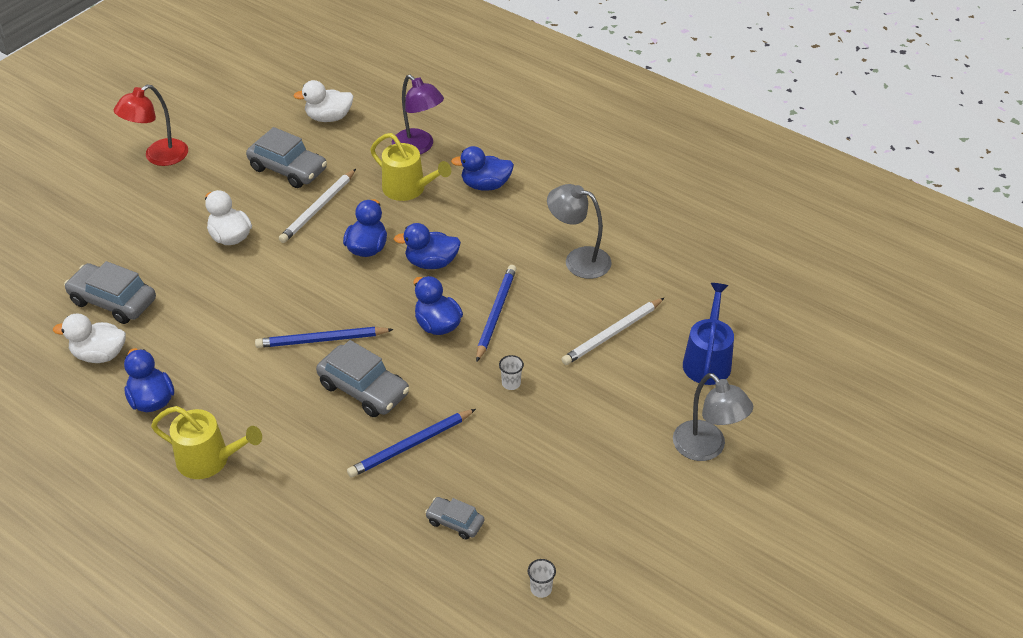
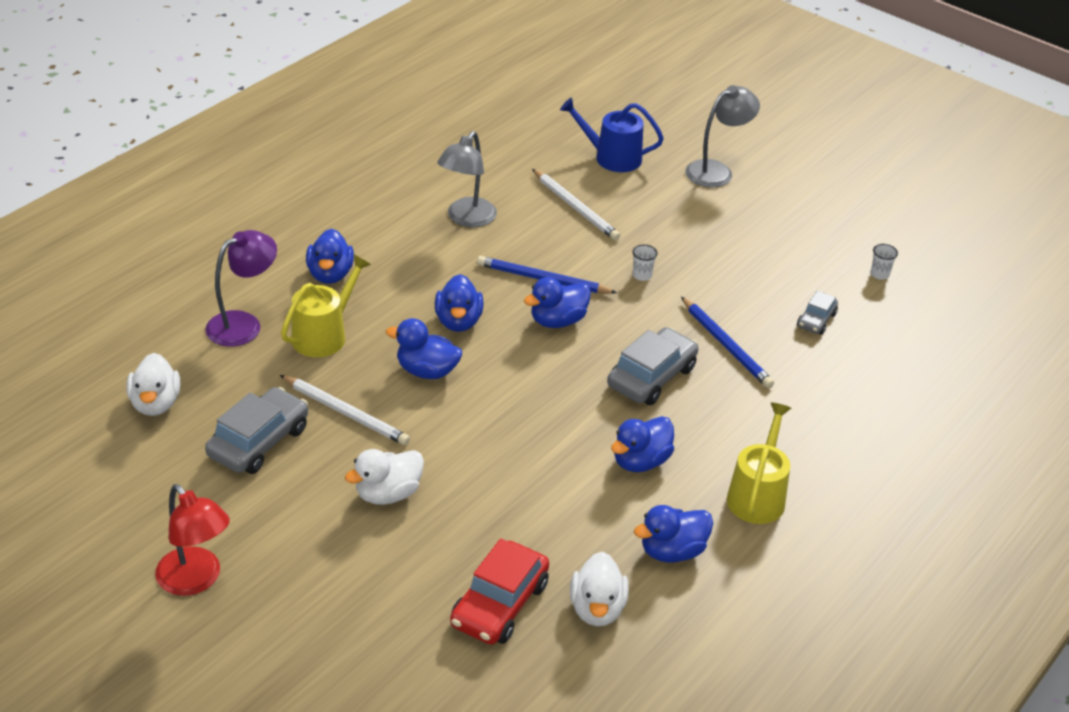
camera: 90 degrees left, 5 degrees down
grey car [64,261,156,324] -> red car [450,539,549,645]
blue pencil [255,327,394,348] -> none
none -> blue duck [611,416,674,472]

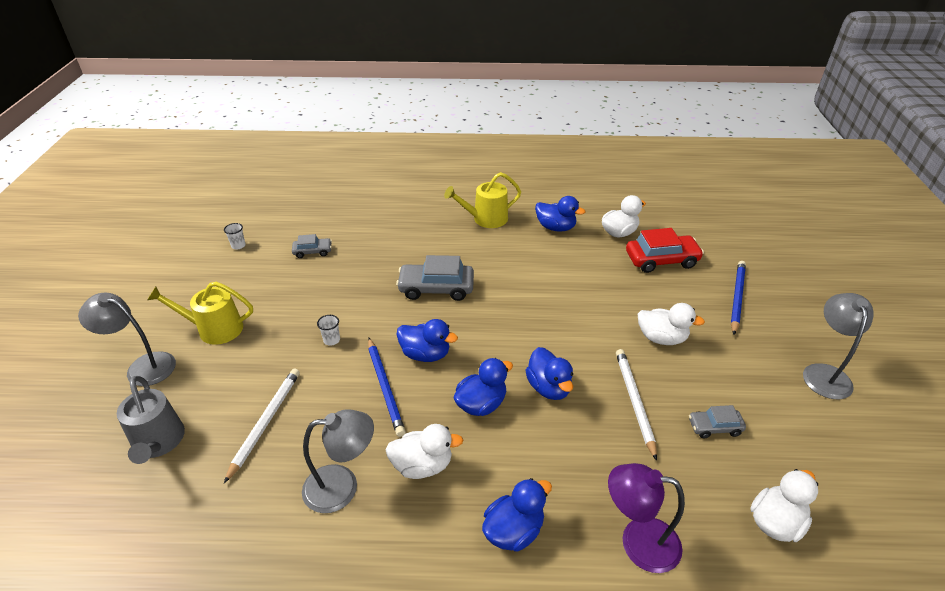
camera: 125 degrees left, 0 degrees up
red lamp [155,484,230,596] -> grey lamp [803,293,874,399]
grey car [205,387,308,474] -> grey car [689,405,746,438], size x0.55
yellow watering can [281,255,371,357] -> yellow watering can moved to [147,282,253,345]
blue watering can [560,98,664,172] -> grey watering can [117,376,185,464]
blue duck [611,416,674,472] -> none
blue pencil [681,297,774,388] -> blue pencil moved to [731,261,746,335]
none -> white duck [385,424,463,479]

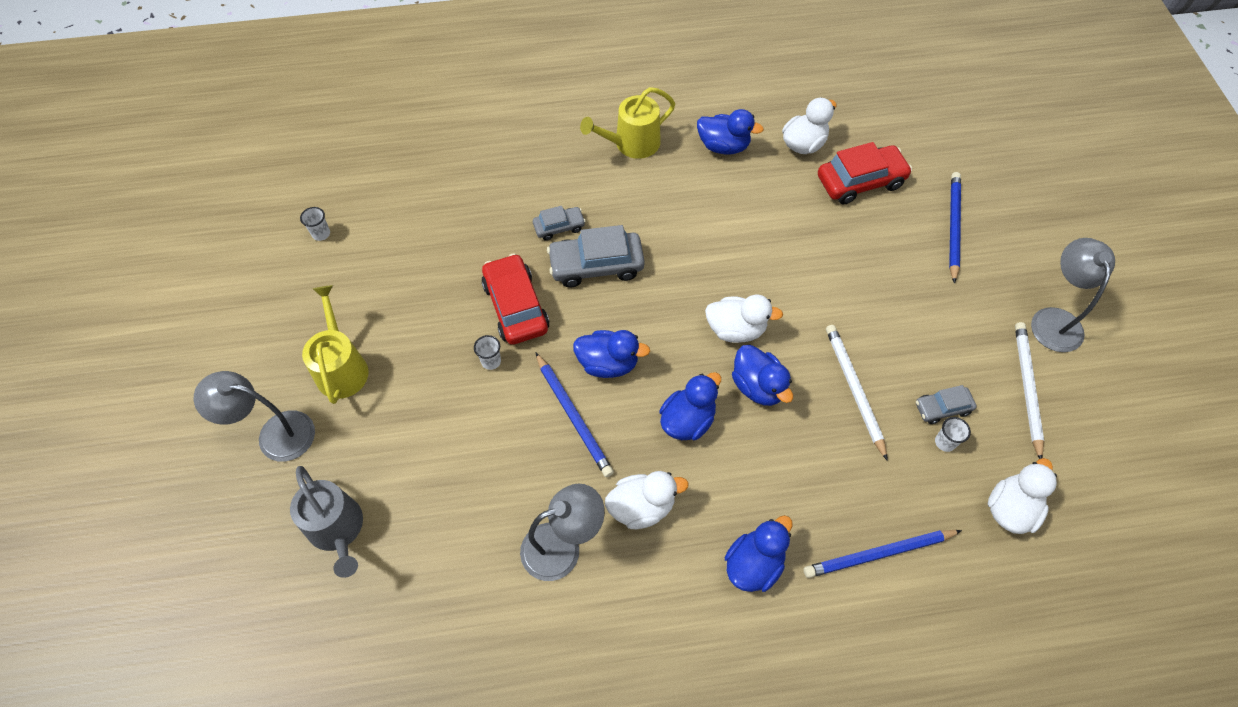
camera: 10 degrees left, 20 degrees up
yellow watering can [147,282,253,345] -> yellow watering can turned 90 degrees clockwise [302,285,369,404]
white pencil [224,369,300,483] -> white pencil moved to [1015,322,1044,459]
grey car [292,234,332,258] -> grey car moved to [533,206,586,241]
purple lamp [608,463,685,573] -> blue pencil [804,530,962,578]
white duck [638,303,705,345] -> white duck moved to [705,295,783,343]
none -> red car [481,254,549,345]
none -> white cup [935,417,971,452]

